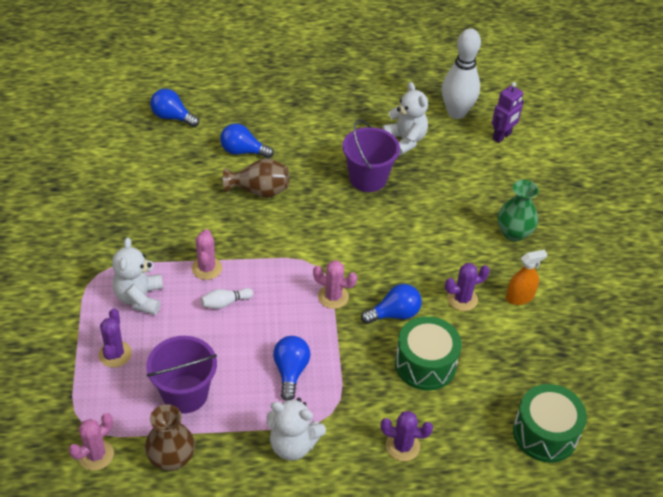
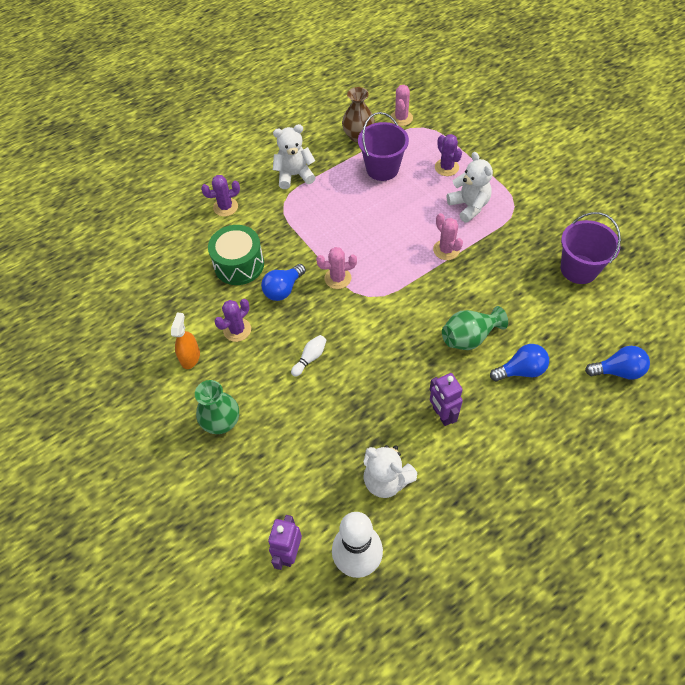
camera: 155 degrees right, 10 degrees up
white bowling pin [201,288,253,309] -> white bowling pin moved to [291,335,327,377]
brown vase [223,158,289,198] -> green vase [442,306,508,350]
blue light bulb [273,336,310,401] -> none
purple bucket [342,119,400,192] -> purple bucket moved to [561,212,621,284]
orange spray bottle [506,250,547,305] -> orange spray bottle turned 150 degrees clockwise [171,312,200,369]
green drum [513,384,587,463] -> none
none -> purple robot [429,373,463,426]

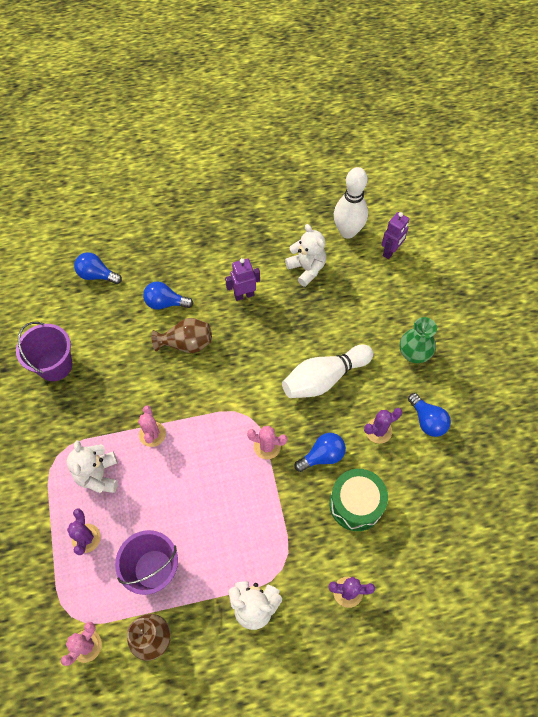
camera: 160 degrees left, 5 degrees up
orange spray bottle [171,312,200,369] -> blue light bulb [408,393,451,437]
white bowling pin [291,335,327,377] -> white bowling pin [282,345,374,398], size x2.28
purple robot [429,373,463,426] -> purple robot turned 105 degrees counterclockwise [225,258,260,301]
green vase [442,306,508,350] -> brown vase [151,318,212,353]

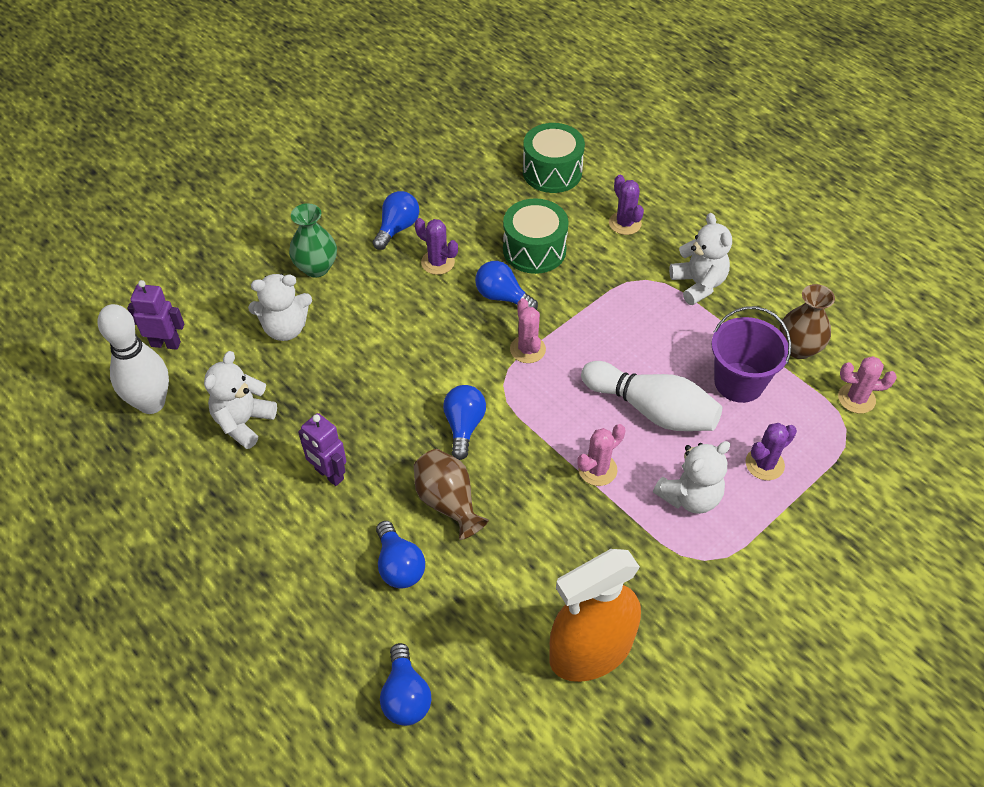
camera: 120 degrees left, 10 degrees down
purple bucket [16,322,72,381] -> orange spray bottle [549,549,641,682]
white bowling pin [282,345,374,398] -> white bowling pin moved to [581,361,722,431]
none -> white teddy bear [248,274,312,341]
none -> blue light bulb [443,385,486,460]
none -> green drum [523,123,585,193]

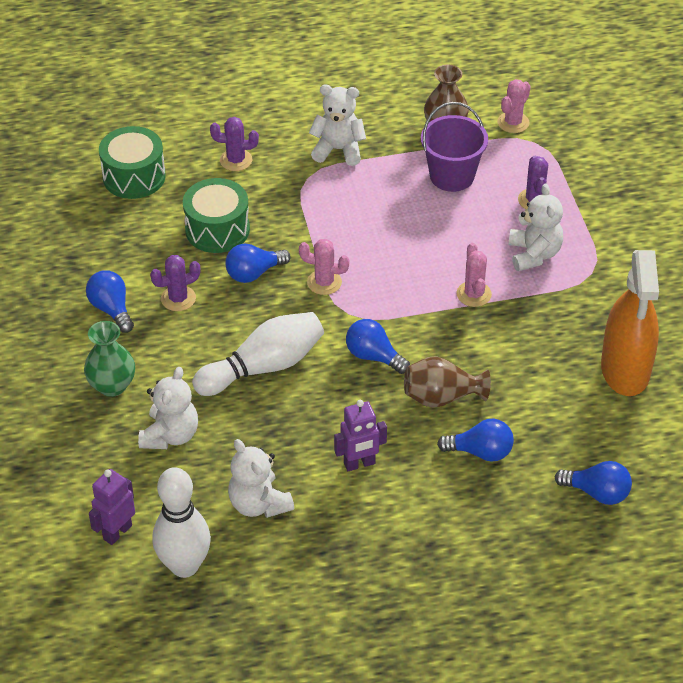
camera: 60 degrees left, 5 degrees down
white bowling pin [581,361,722,431] -> white bowling pin moved to [192,312,324,396]

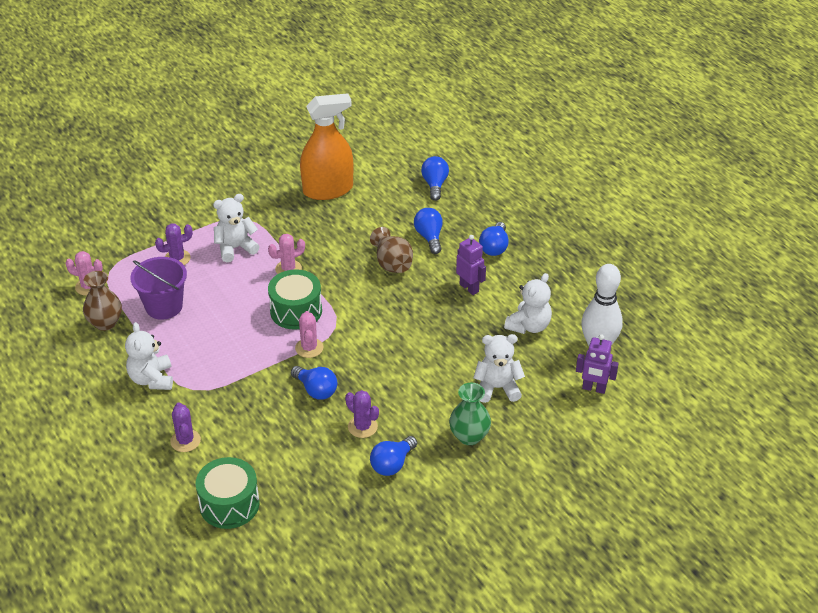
camera: 110 degrees left, 5 degrees down
green drum [183,178,250,253] -> green drum moved to [268,269,322,330]
white bowling pin [192,312,324,396] -> none
blue light bulb [346,319,410,374] -> blue light bulb moved to [479,222,509,256]

